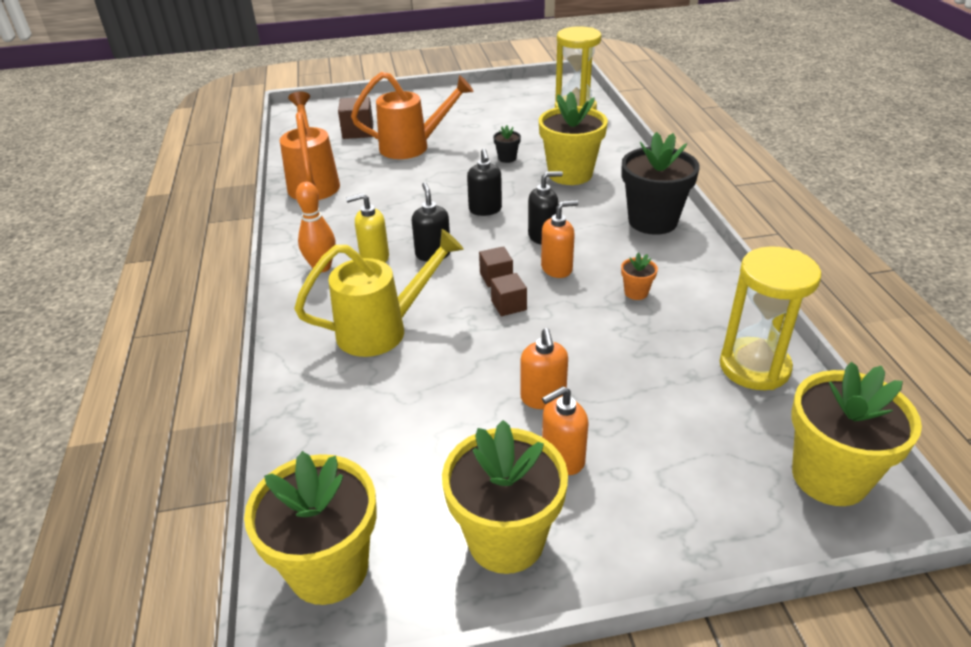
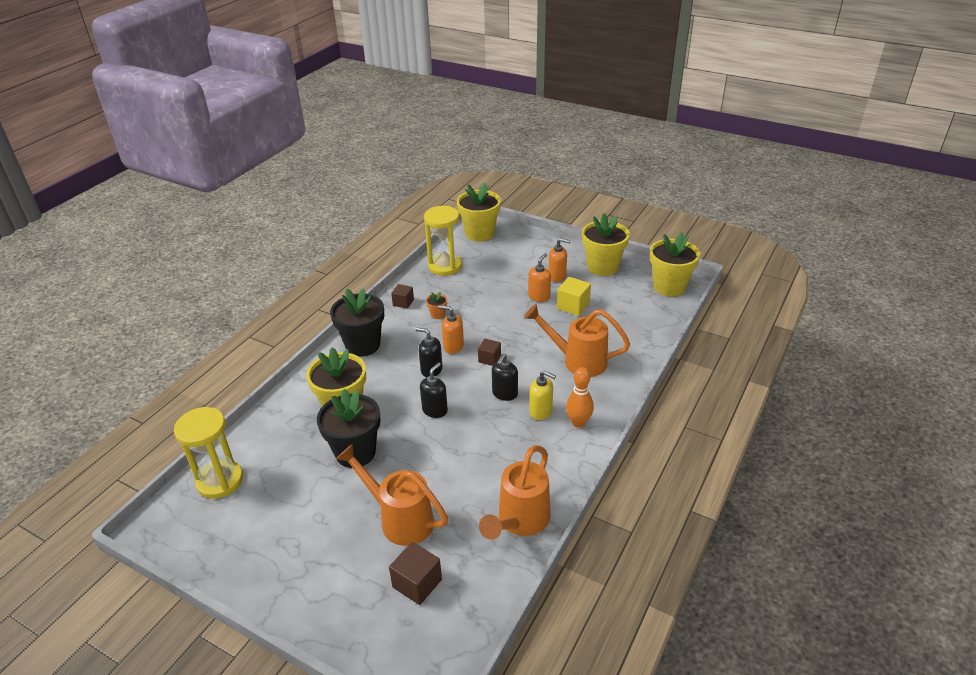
camera: 140 degrees left, 0 degrees up
yellow watering can [294,229,464,357] -> orange watering can [524,304,630,377]
brown cube [491,273,527,316] -> brown cube moved to [391,284,414,309]
black flower pot [493,125,521,163] -> black flower pot [317,389,380,468], size x2.34
none -> yellow cube [557,277,591,316]

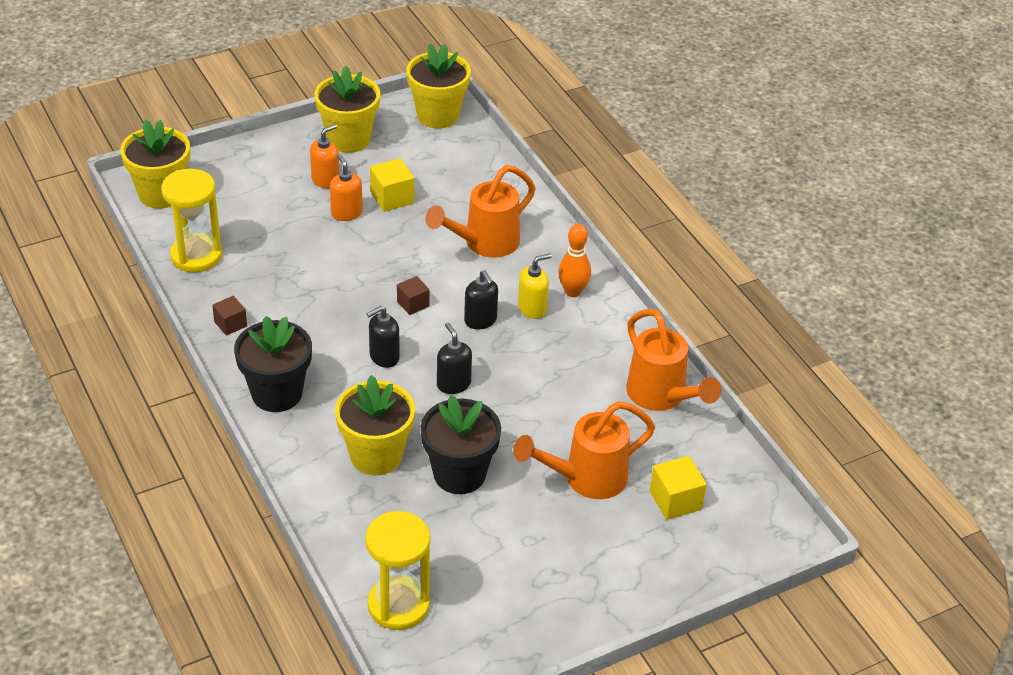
camera: 60 degrees left, 5 degrees up
brown cube [389,542,442,605] -> yellow cube [650,456,707,520]
orange flower pot [426,292,447,319] -> none
orange soap dispenser [438,305,464,354] -> none

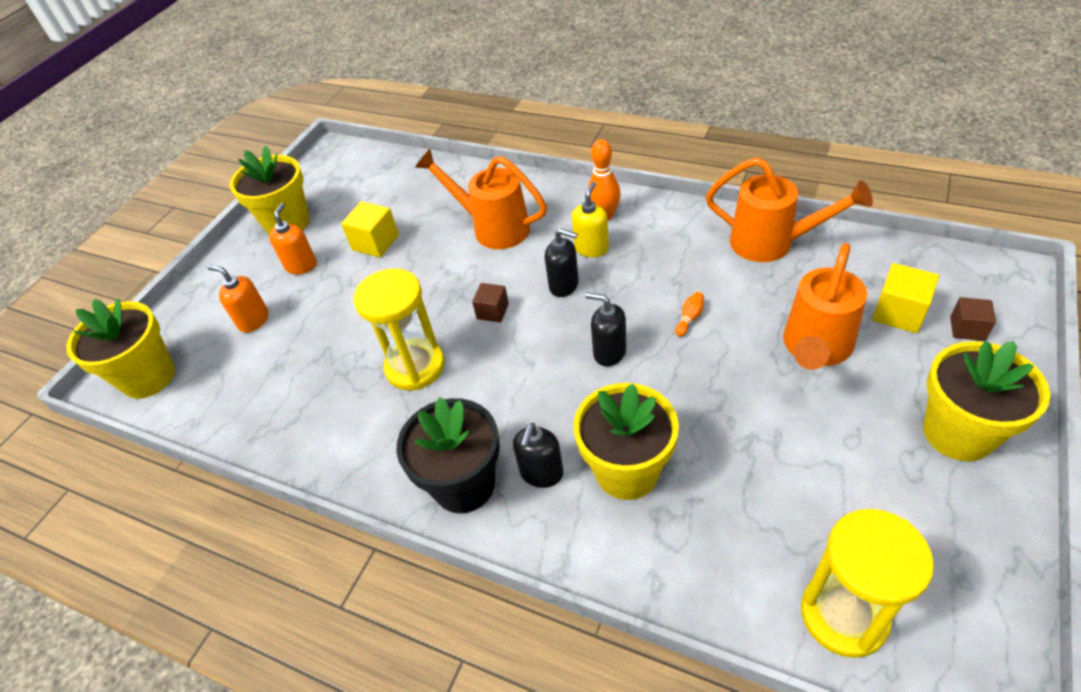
camera: 30 degrees left, 5 degrees up
yellow hourglass [161,169,222,273] -> yellow hourglass moved to [353,268,445,390]
brown cube [212,296,247,336] -> brown cube moved to [950,297,996,341]
orange soap dispenser [330,154,363,221] -> orange soap dispenser moved to [208,265,269,332]
black soap dispenser [366,306,400,368] -> black soap dispenser moved to [513,423,564,488]
yellow flower pot [406,44,471,129] -> yellow flower pot moved to [923,341,1050,461]
black flower pot [421,395,501,494] -> none
orange watering can [425,165,536,258] -> orange watering can turned 105 degrees clockwise [415,149,547,249]
none -> orange bowling pin [675,292,704,336]

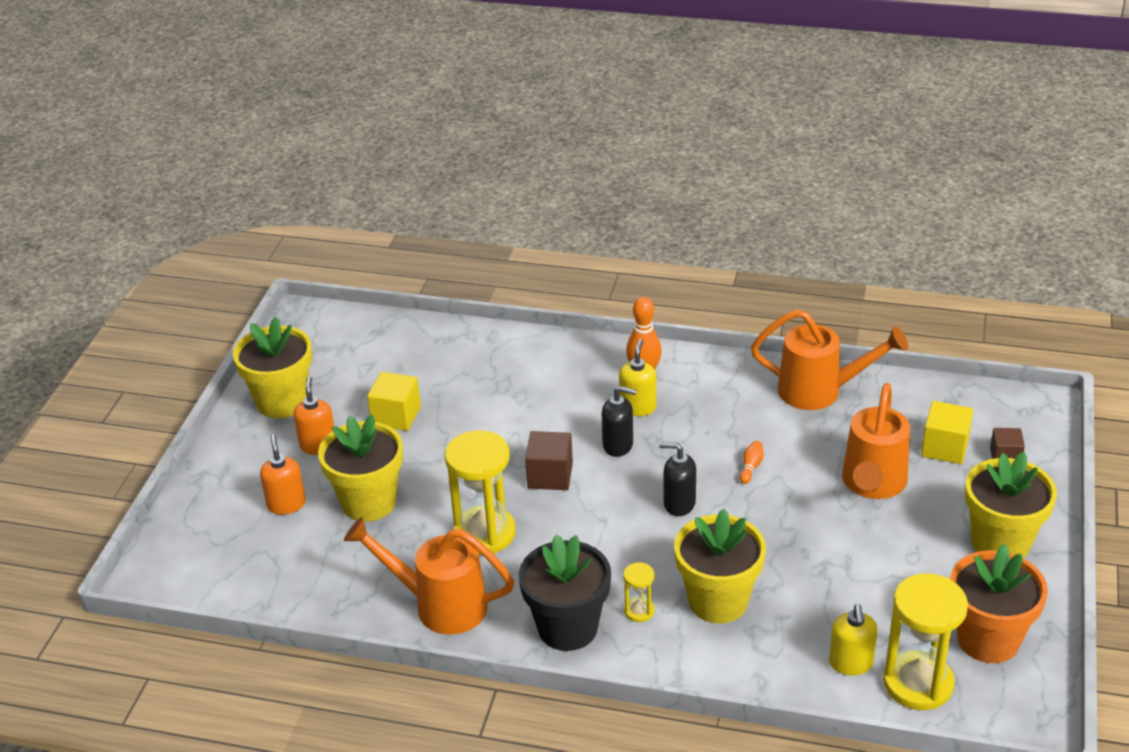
camera: 15 degrees left, 10 degrees down
yellow flower pot [67,299,175,399] -> yellow flower pot moved to [318,415,403,522]
orange soap dispenser [208,265,269,332] -> orange soap dispenser turned 60 degrees clockwise [260,434,306,515]
orange watering can [415,149,547,249] -> orange watering can moved to [344,517,514,635]
brown cube [472,283,509,322] -> brown cube [525,431,573,490], size x1.51
black soap dispenser [513,423,564,488] -> yellow hourglass [623,562,655,622]
none -> yellow soap dispenser [829,604,878,675]
none -> orange flower pot [950,544,1048,663]

